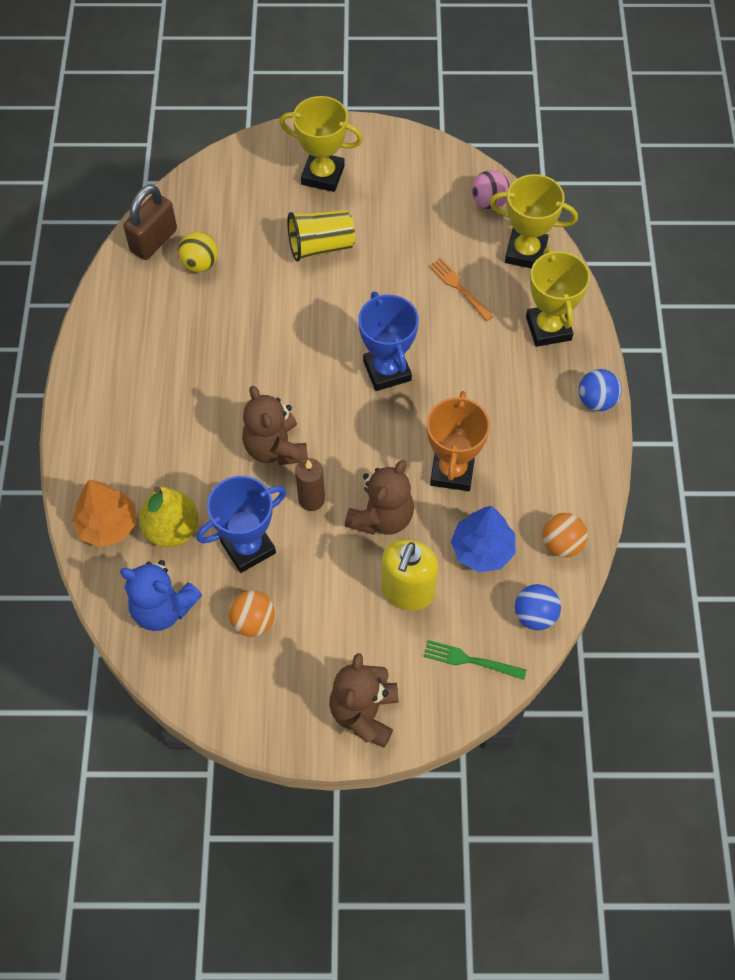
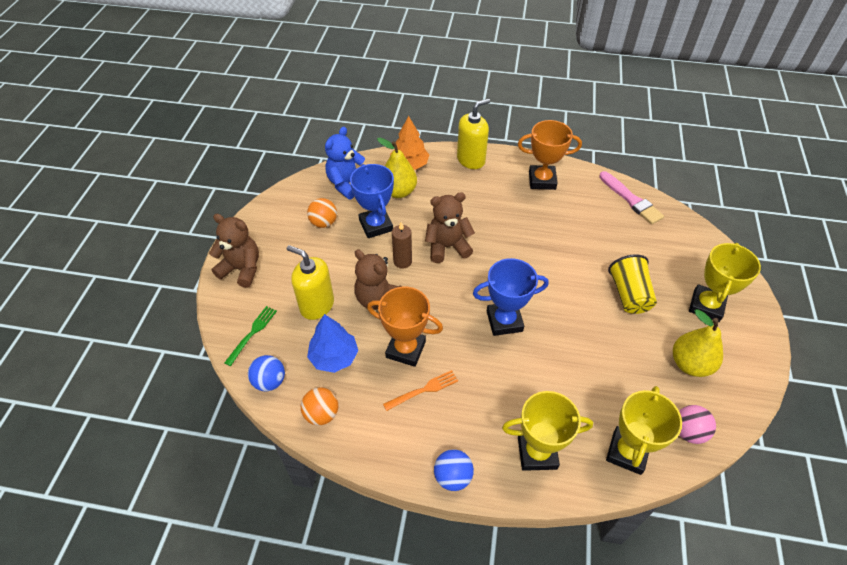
camera: 100 degrees right, 10 degrees down
brown padlock [123,185,177,260] -> pink brush [599,171,664,224]
yellow ball [178,232,218,272] -> none
orange fork [429,258,494,321] -> orange fork moved to [383,370,458,411]
none -> yellow soap dispenser [457,99,490,169]
none -> orange trophy [518,120,582,190]
none -> yellow pear [673,309,723,377]

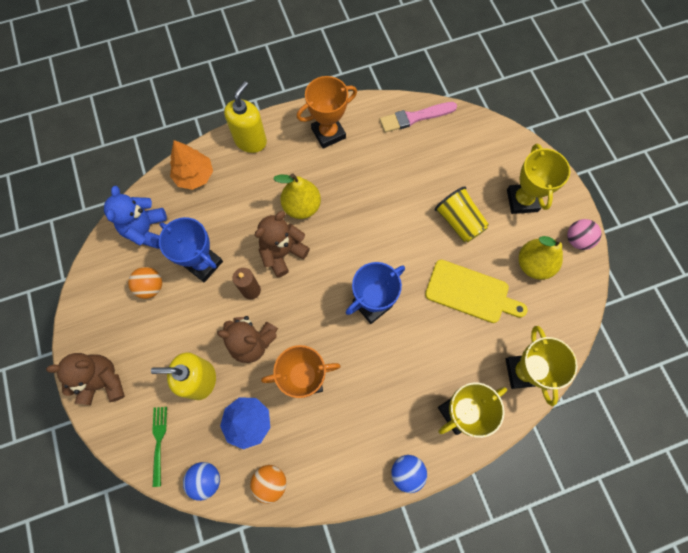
camera: 30 degrees left, 20 degrees up
yellow pear [377,138,417,198] -> yellow pear moved to [273,173,321,219]
orange fork [383,370,458,411] -> none
pink brush [599,171,664,224] -> pink brush turned 135 degrees clockwise [380,102,457,133]
pink ball [679,405,716,444] -> pink ball moved to [567,219,601,250]
none -> yellow cutting board [425,260,527,323]

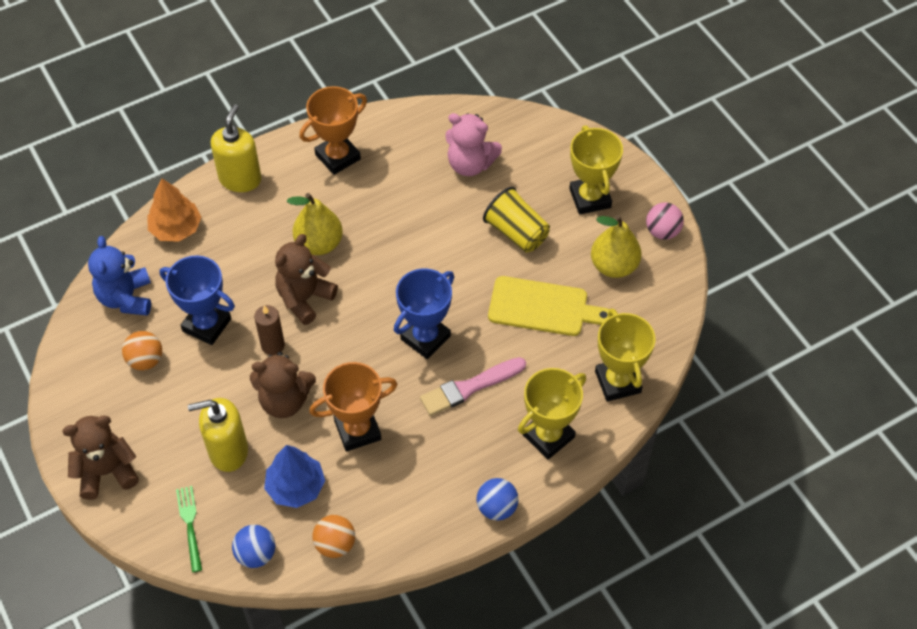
camera: 10 degrees left, 15 degrees down
pink brush [380,102,457,133] -> pink brush moved to [420,357,526,416]
none -> pink teddy bear [445,113,502,176]

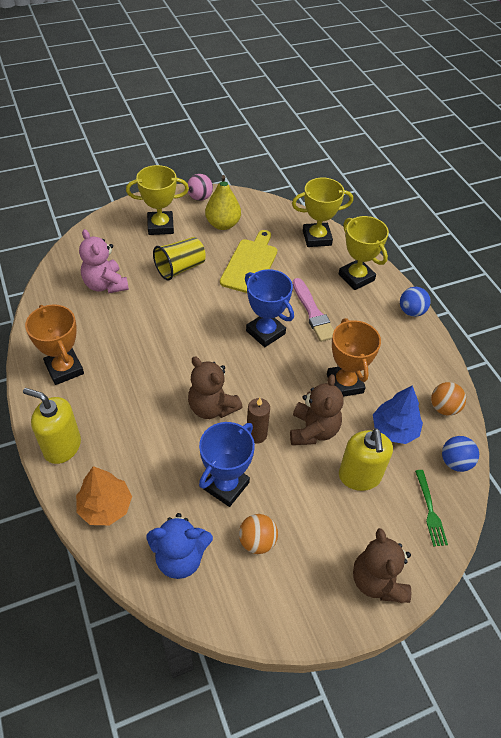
camera: 85 degrees left, 5 degrees down
green fork [176,486,202,572] -> green fork turned 90 degrees counterclockwise [415,470,448,547]
yellow pear [287,193,343,255] -> none
pink teddy bear [445,113,502,176] -> pink teddy bear turned 120 degrees clockwise [79,229,129,293]

